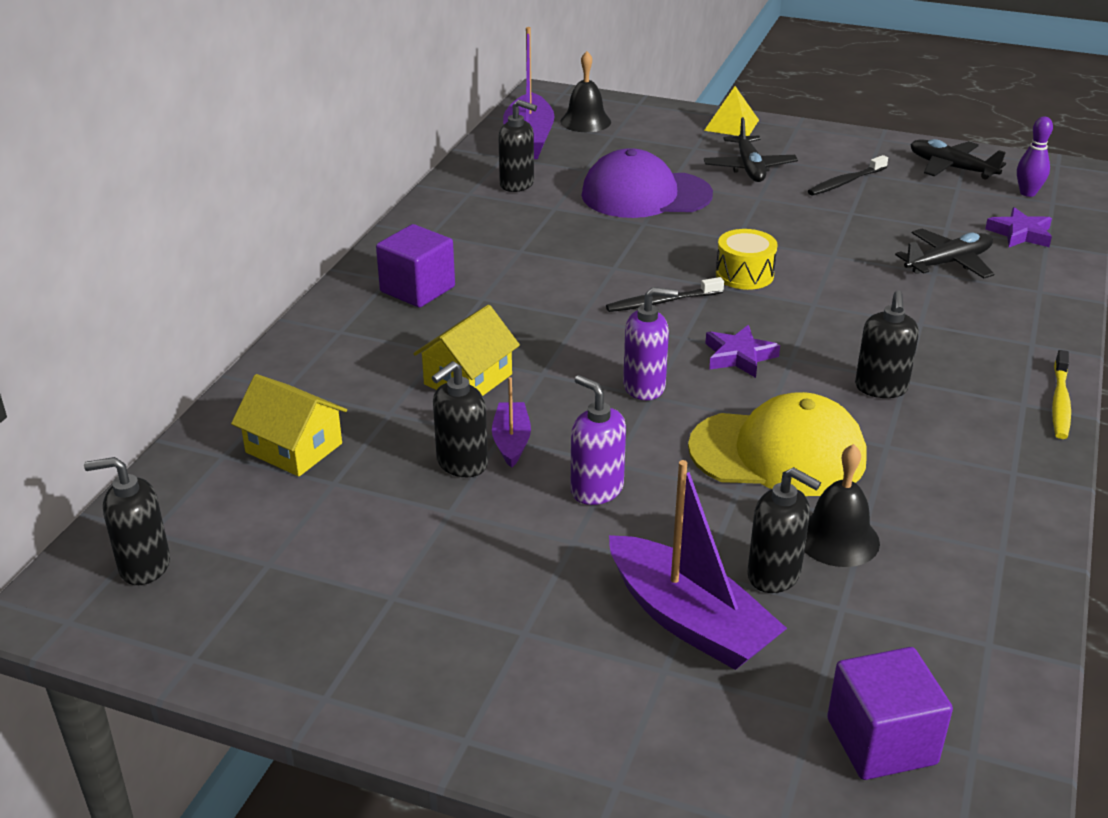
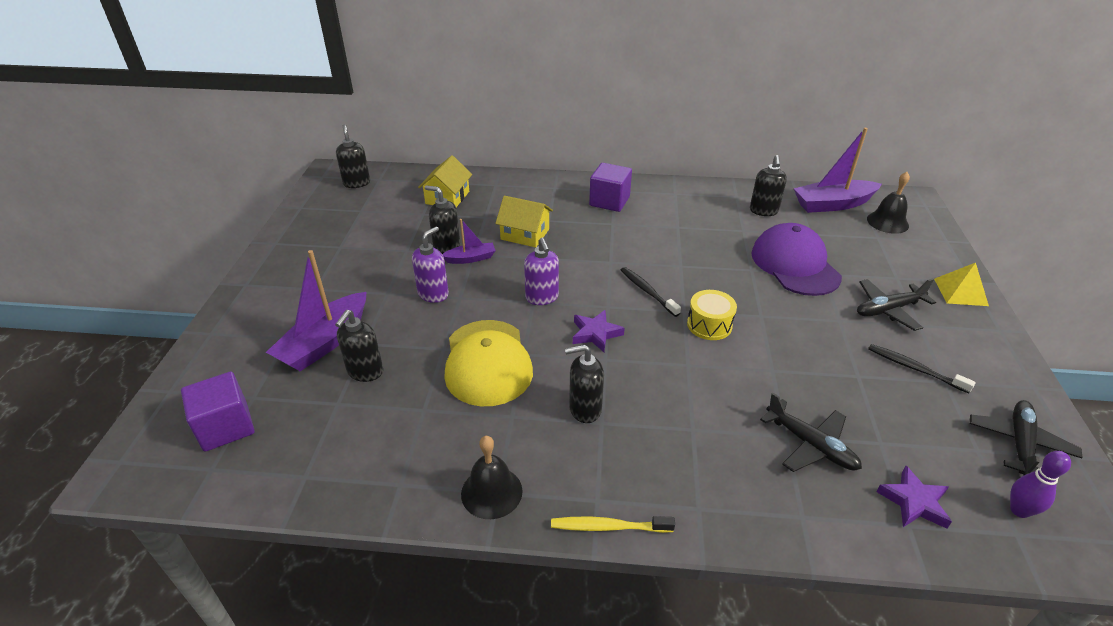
camera: 75 degrees right, 5 degrees up
black bell [804,444,880,567] -> black bell moved to [461,436,523,519]

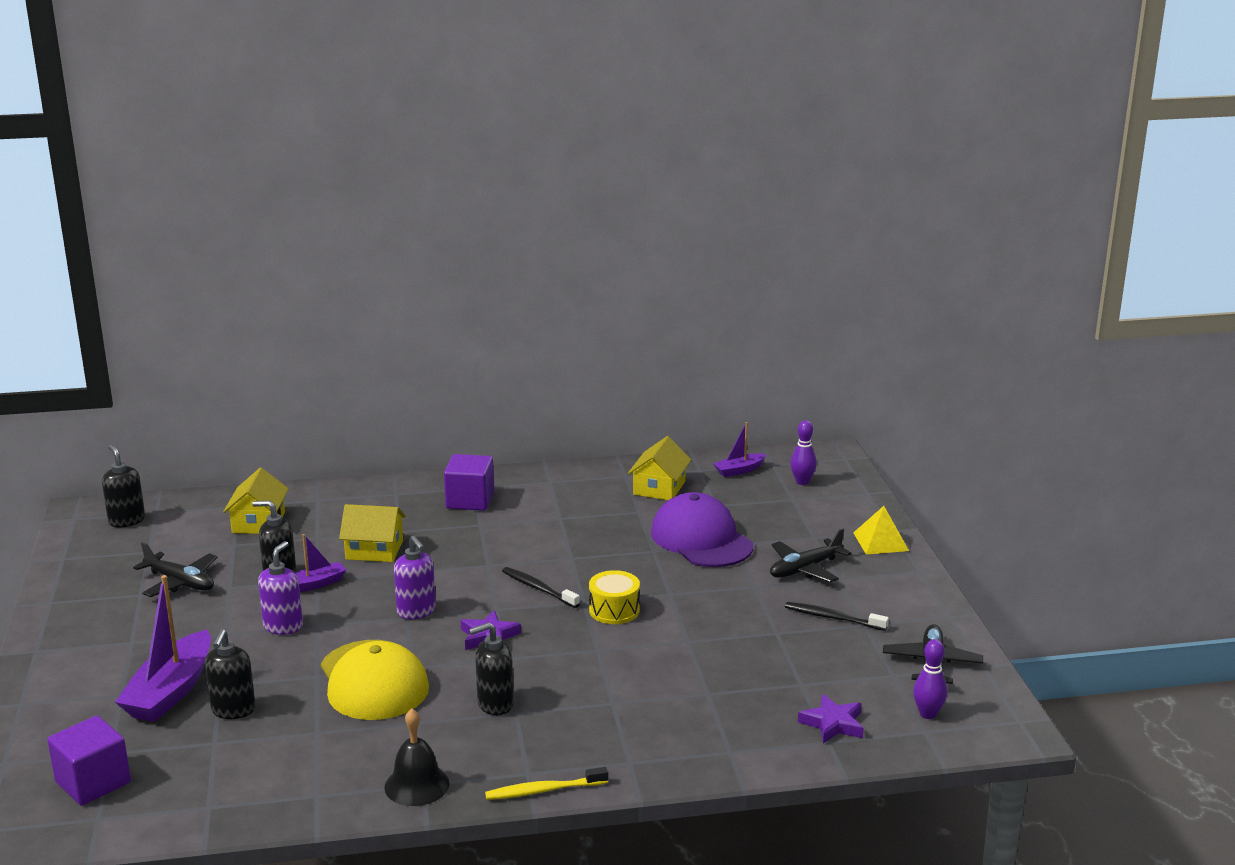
camera: 15 degrees left, 15 degrees down
black soap dispenser [750,155,787,216] -> yellow house [628,436,691,500]
black plane [760,393,862,472] -> black plane moved to [133,542,217,597]
purple boat [794,128,882,213] -> purple boat [713,422,767,477], size x0.53
black bell [867,172,910,234] -> purple bowling pin [790,420,817,485]

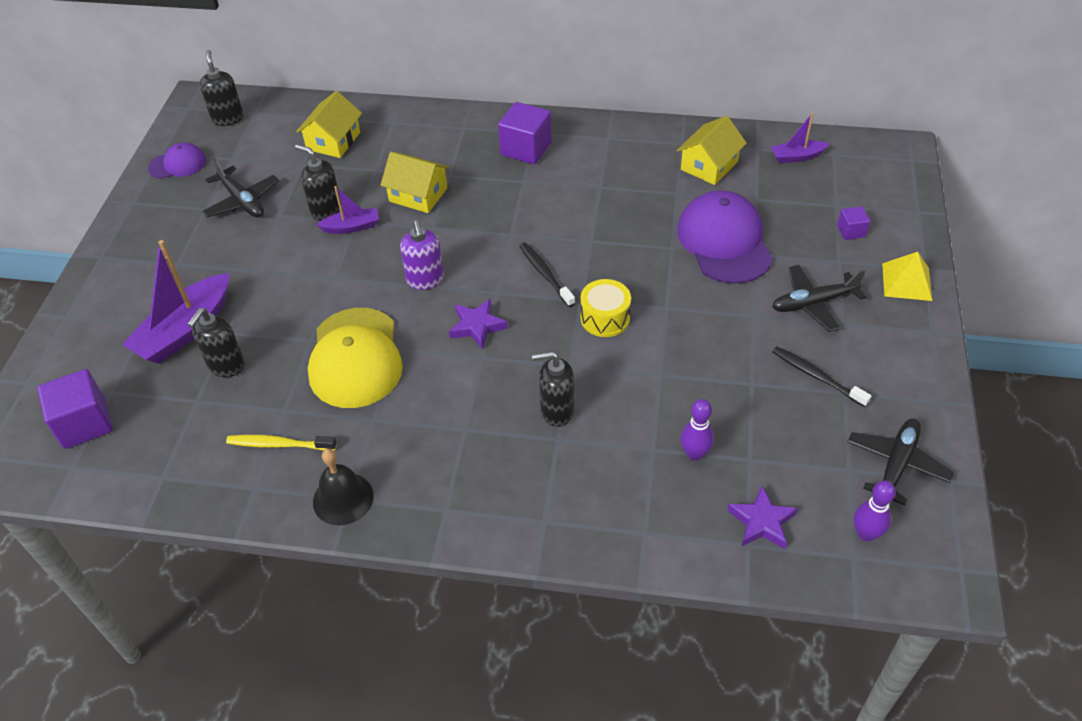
camera: 20 degrees right, 25 degrees up
purple soap dispenser [258,541,303,635] -> none
black soap dispenser [469,622,514,715] -> black soap dispenser moved to [532,351,574,427]
yellow toothbrush [485,767,608,800] -> yellow toothbrush moved to [226,435,337,451]
purple bowling pin [790,420,817,485] -> purple bowling pin moved to [680,399,714,461]
none -> purple cap [148,143,206,179]
none -> purple cube [837,206,870,240]

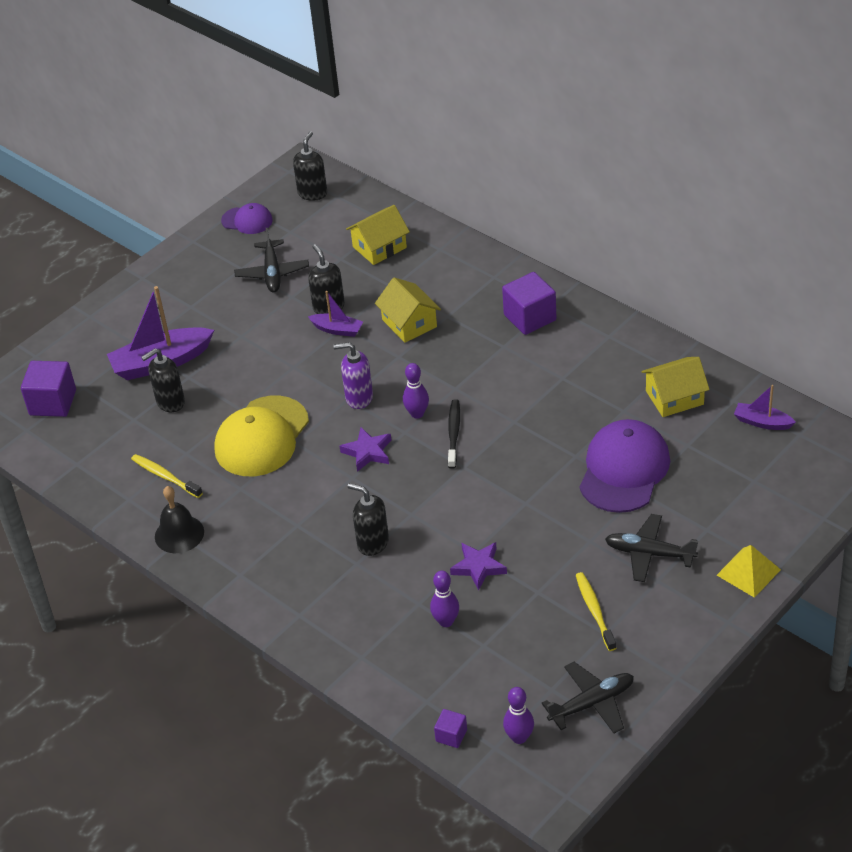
camera: 35 degrees right, 5 degrees down
purple soap dispenser [400,220,444,290] -> purple soap dispenser turned 75 degrees clockwise [333,342,373,409]
yellow drum [580,279,631,337] -> none
purple star [727,486,798,549] -> purple star moved to [450,542,507,590]
black toothbrush [772,347,871,407] -> yellow toothbrush [576,572,616,651]
purple cube [837,206,870,240] -> purple cube moved to [434,709,467,748]
none -> purple bowling pin [403,363,429,419]

